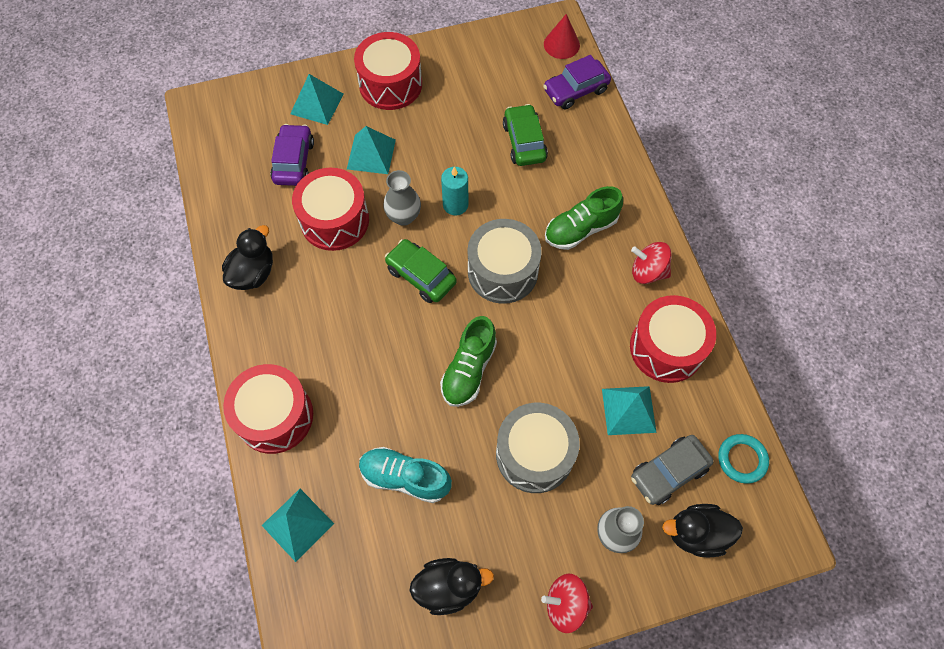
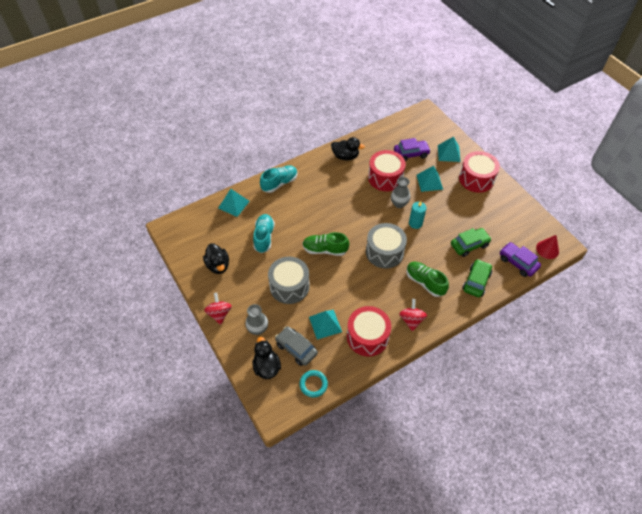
camera: 75 degrees right, 10 degrees down
red drum [223,364,313,454] -> turquoise shoe [260,165,298,193]
green car [385,239,457,303] -> green car moved to [462,259,492,297]

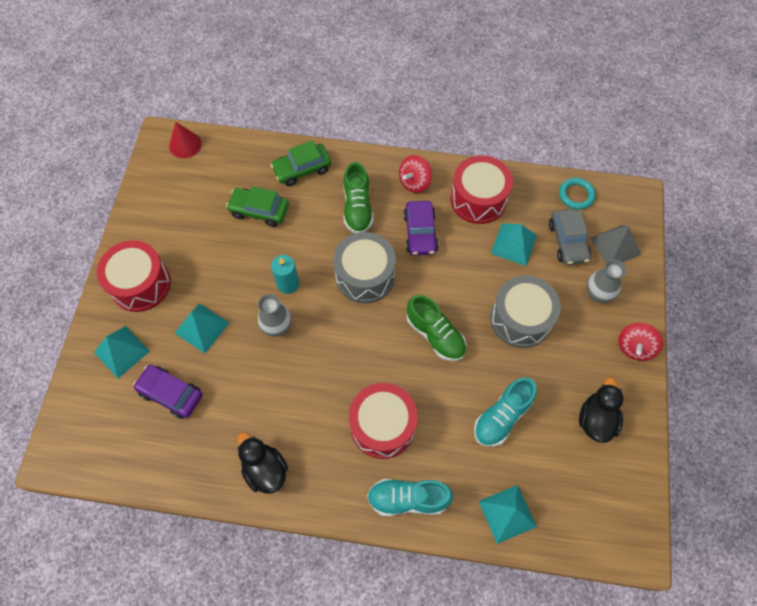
camera: 140 degrees left, 10 degrees up
black duck [252,337,281,379] -> grey pyramid [590,225,641,263]
red drum [368,150,406,191] -> red drum moved to [349,383,418,459]
purple car [500,242,541,277] -> purple car moved to [403,201,439,255]

